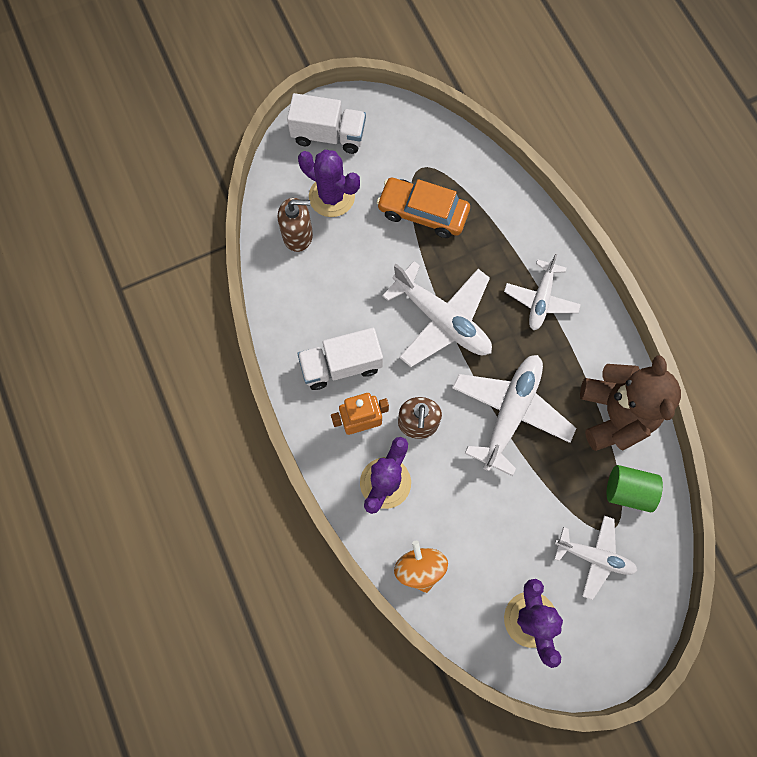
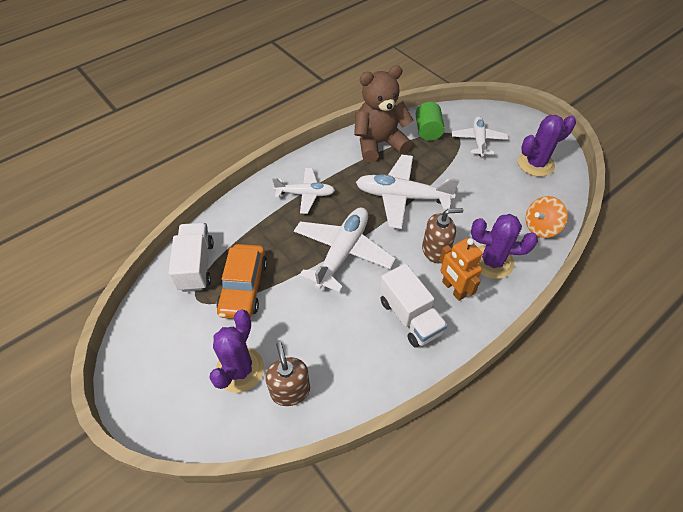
camera: 105 degrees left, 20 degrees down
white truck [287,93,366,154] -> white truck moved to [169,223,214,292]

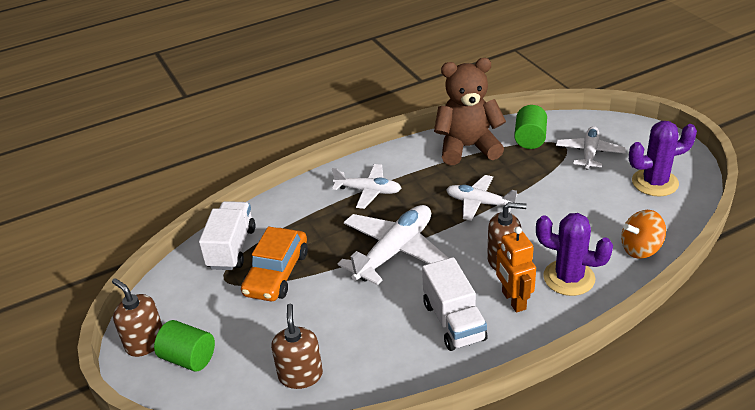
camera: 15 degrees right, 15 degrees down
purple cactus [209,310,264,393] -> none
white plane [356,155,459,229] -> white plane [446,175,517,221], size x0.62
none -> brown soap dispenser [112,278,163,357]
none -> green cylinder [154,320,215,372]

